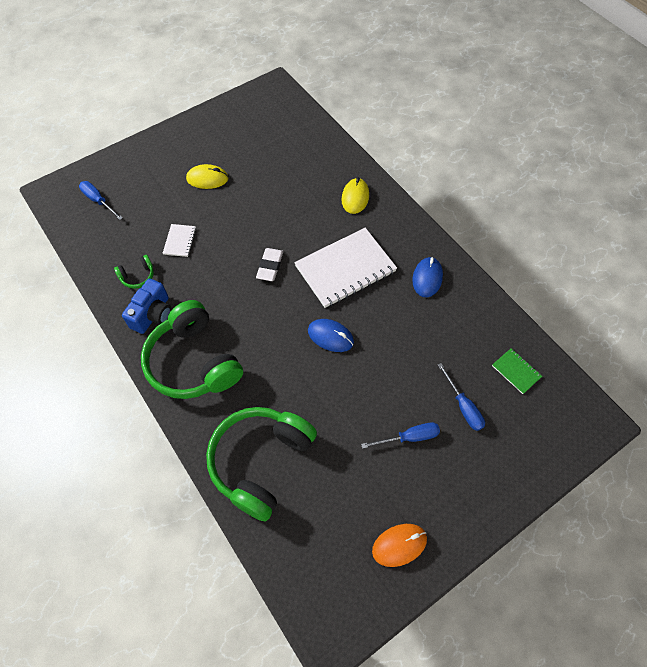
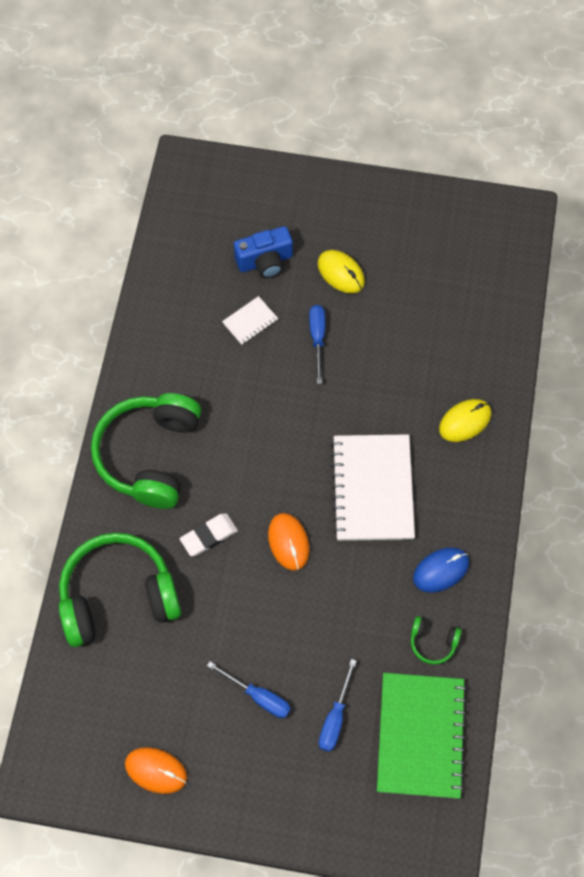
camera: 45 degrees right, 5 degrees up
blue screwdriver [79,181,123,220] -> blue screwdriver moved to [309,305,325,384]
green headphones [114,255,154,289] -> green headphones moved to [411,616,461,665]
blue camera [122,278,172,334] -> blue camera moved to [234,226,293,278]
white eraser [256,248,283,281] -> white eraser moved to [180,513,238,556]
white notebook [294,228,397,308] -> white notebook turned 75 degrees clockwise [331,434,415,541]
blue mouse [308,319,354,352] -> orange mouse [268,513,309,571]
green notebook [492,348,542,394] -> green notebook [377,673,467,799], size x2.25

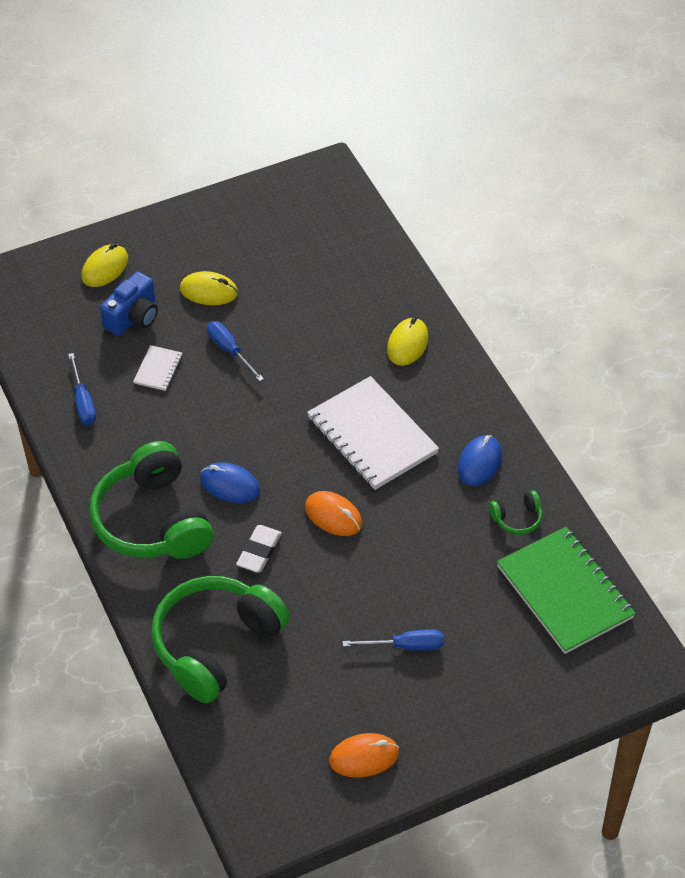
camera: 35 degrees left, 15 degrees down
blue screwdriver [319,659,357,752] -> blue screwdriver moved to [68,353,96,425]
none -> yellow mouse [82,243,128,287]
none -> blue mouse [200,462,260,503]

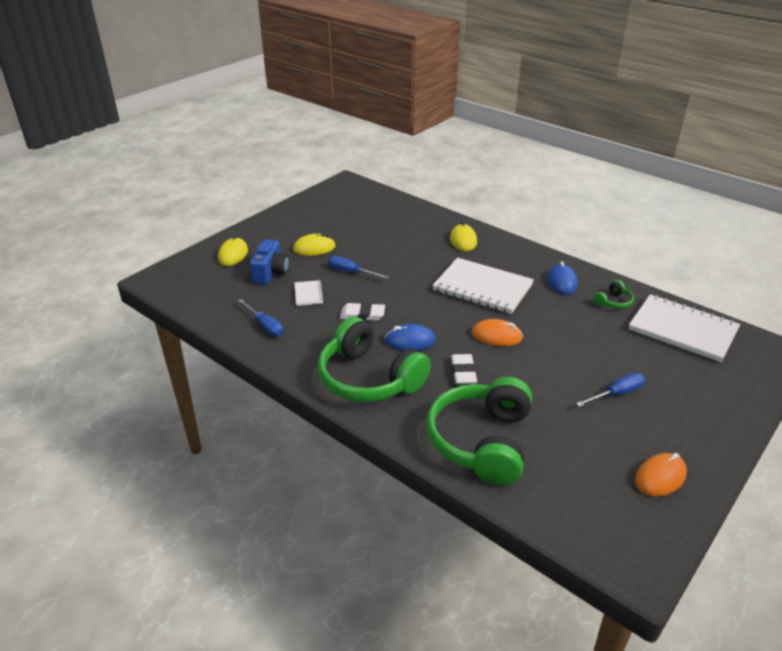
camera: 25 degrees left, 15 degrees down
green notebook [497,527,636,654] -> white notebook [629,294,740,362]
none -> white eraser [340,303,385,321]

